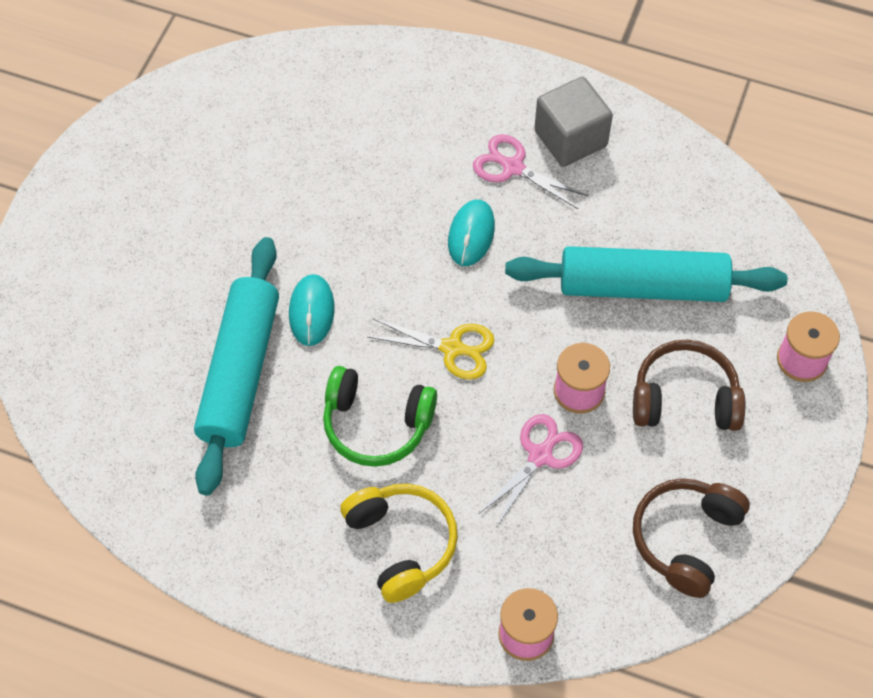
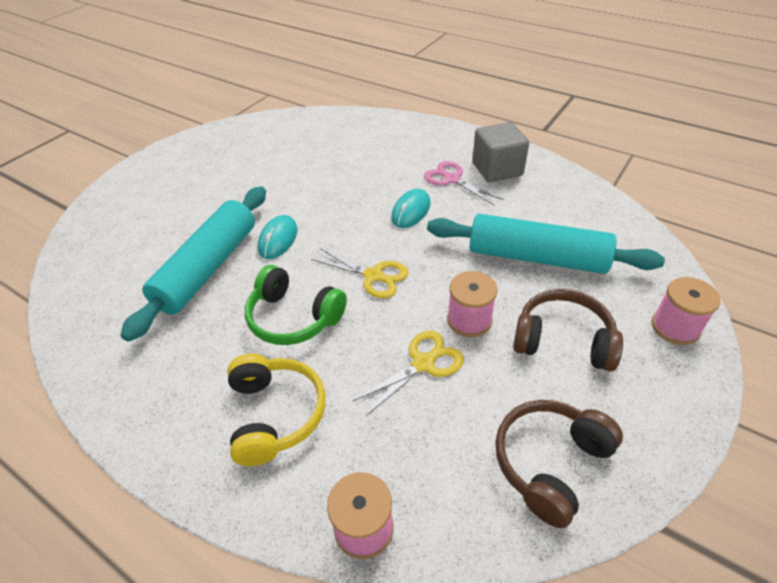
camera: 15 degrees right, 15 degrees down
pink scissors [479,414,583,526] -> yellow scissors [353,331,464,416]

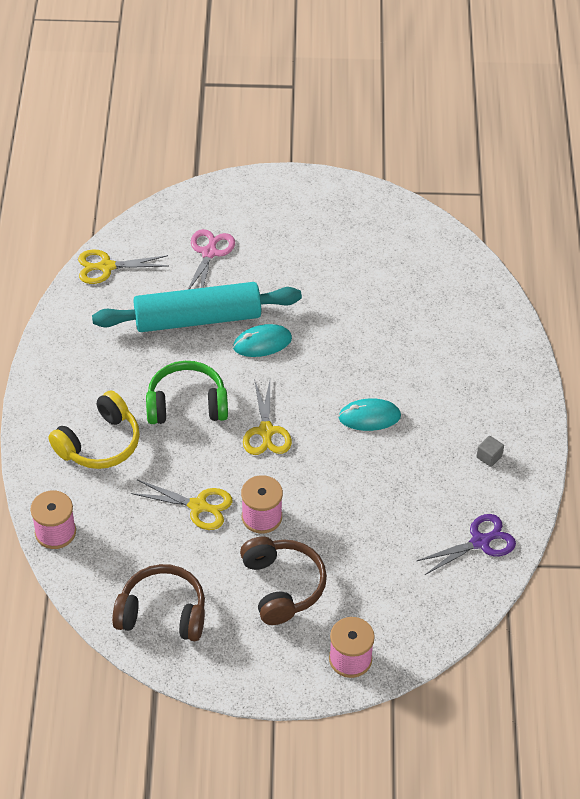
camera: 55 degrees right, 5 degrees up
green headphones [245,265,347,345] -> green headphones turned 90 degrees clockwise [146,361,228,424]
pink scissors [424,161,504,205] -> pink scissors moved to [188,229,235,290]
turquoise rolling pin [427,214,665,274] -> none
grey cube [472,122,529,183] -> grey cube [476,436,504,467], size x0.41
none -> yellow scissors [78,249,168,284]
none -> purple scissors [417,514,516,575]

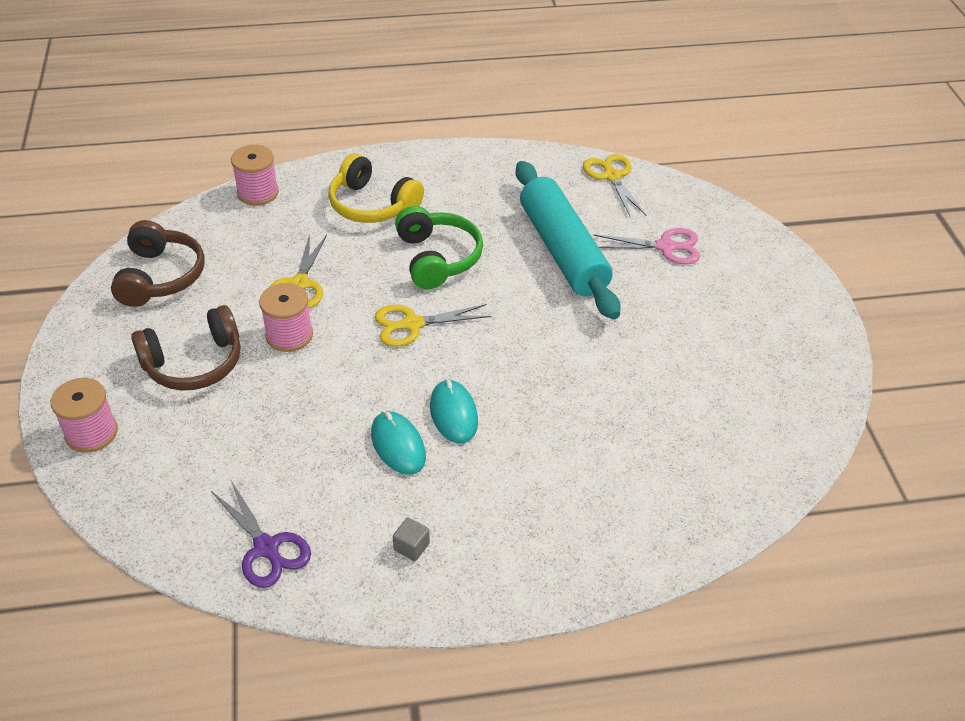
camera: 80 degrees right, 5 degrees down
turquoise mouse [233,324,292,357] -> turquoise mouse moved to [371,411,426,475]

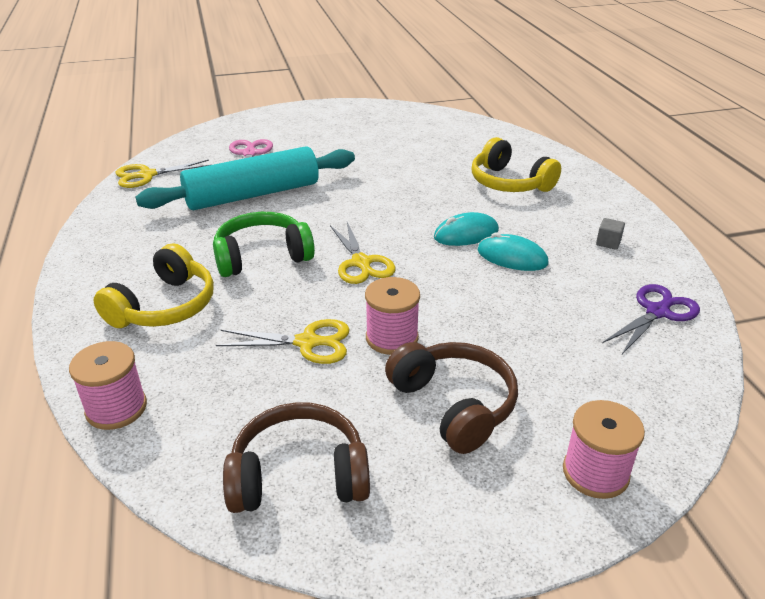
camera: 95 degrees left, 10 degrees down
turquoise mouse [371,411,426,475] -> turquoise mouse turned 60 degrees clockwise [478,232,549,271]
none -> yellow headphones [471,137,561,192]

